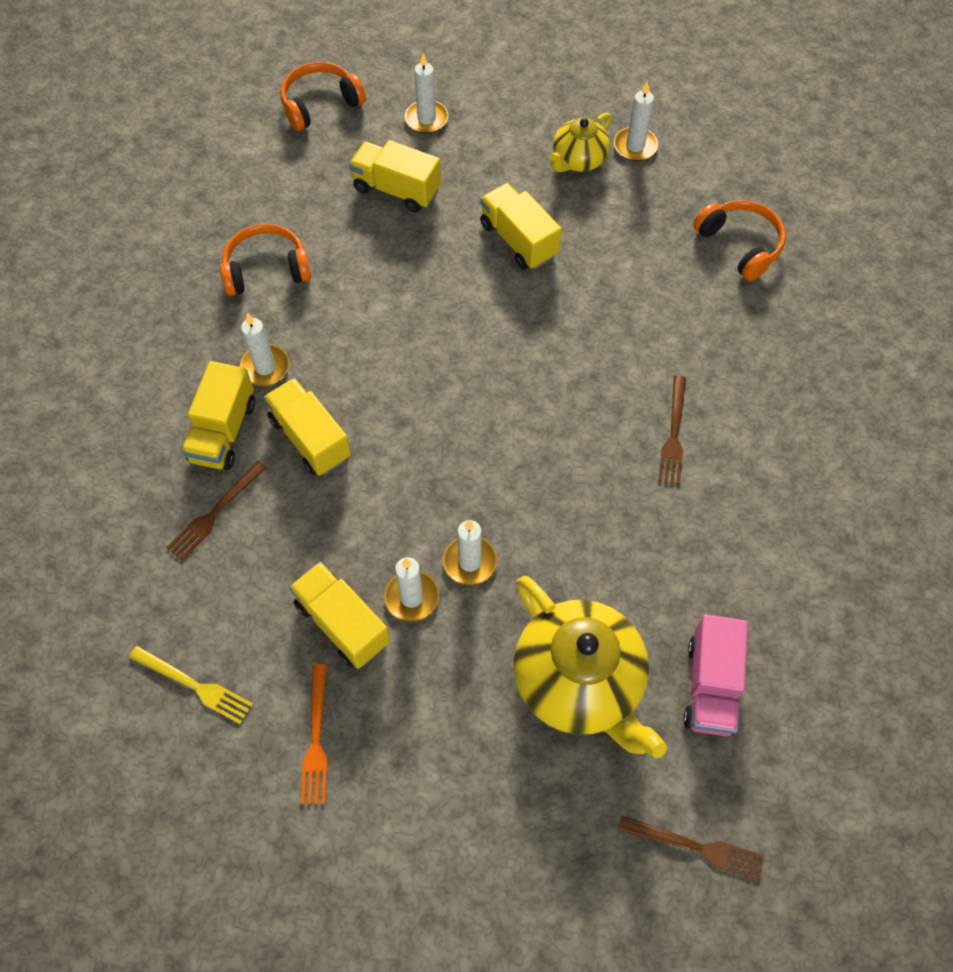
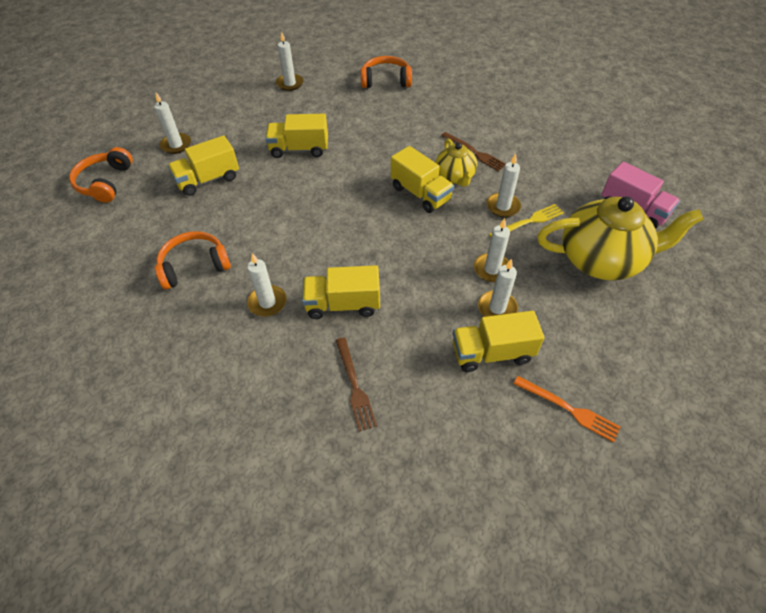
camera: 55 degrees left, 10 degrees down
yellow fork [129,646,253,724] -> yellow fork moved to [489,204,564,237]
yellow truck [181,361,255,470] -> yellow truck moved to [391,146,454,213]
orange headphones [220,224,311,296] -> orange headphones turned 45 degrees clockwise [155,231,231,290]
yellow teapot [549,112,611,172] -> yellow teapot moved to [435,138,477,187]
brown fork [618,815,764,880] -> none
none -> white candle [487,153,521,217]

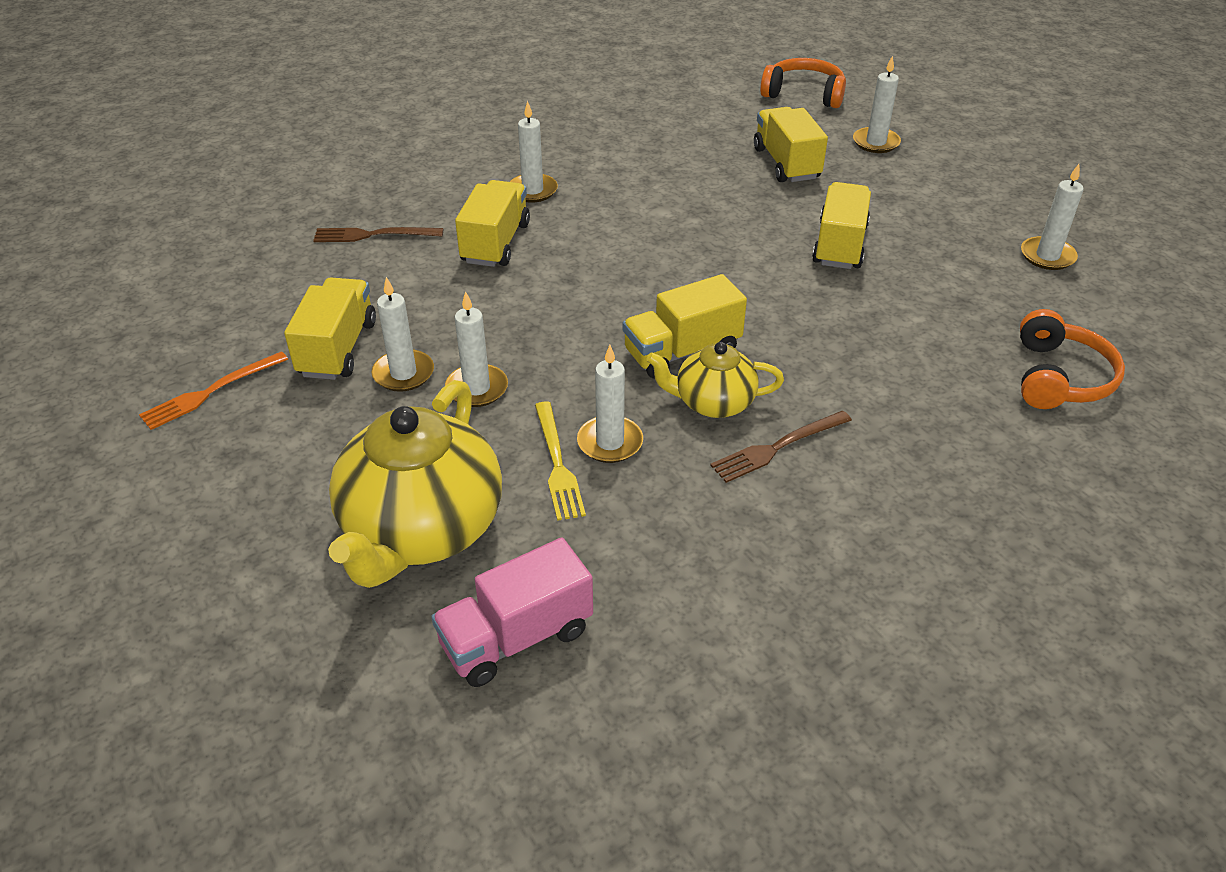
camera: 105 degrees right, 10 degrees down
orange headphones [155,231,231,290] -> none

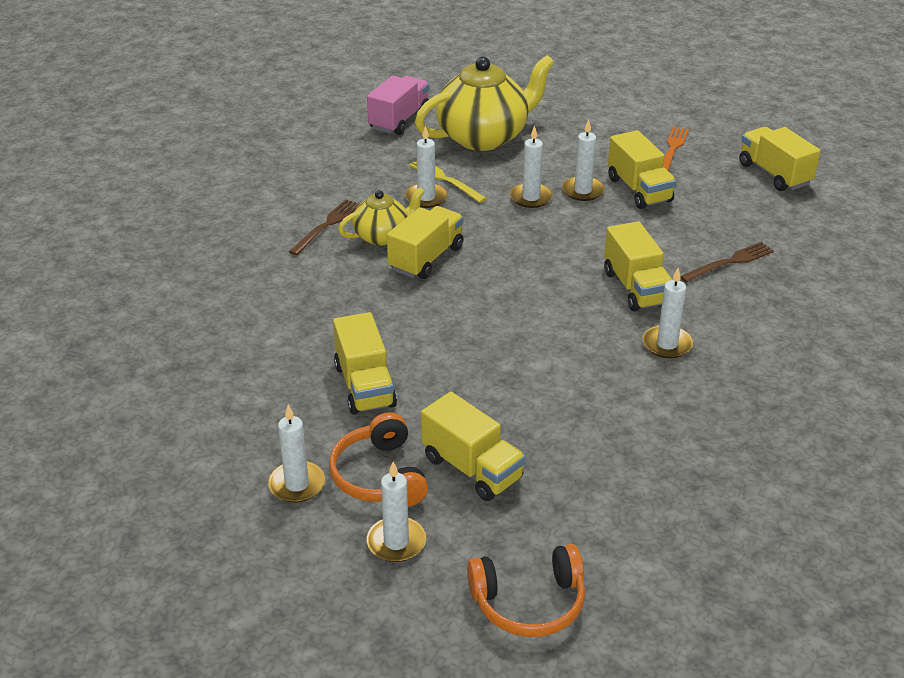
camera: 150 degrees right, 5 degrees down
yellow teapot [328,380,502,588] -> yellow teapot turned 75 degrees clockwise [415,55,555,151]
orange headphones [1020,309,1125,409] -> orange headphones moved to [329,412,428,506]
white candle [1021,164,1084,270] -> white candle moved to [268,405,325,503]
none -> yellow truck [739,127,820,191]

